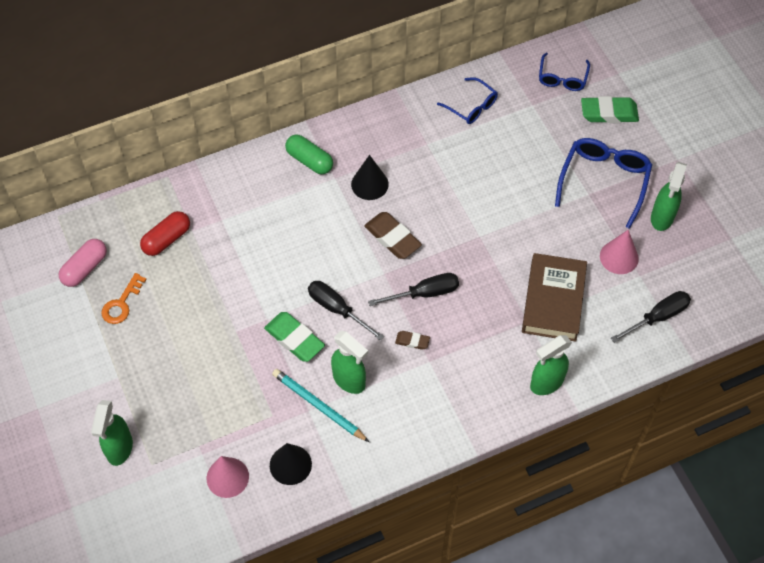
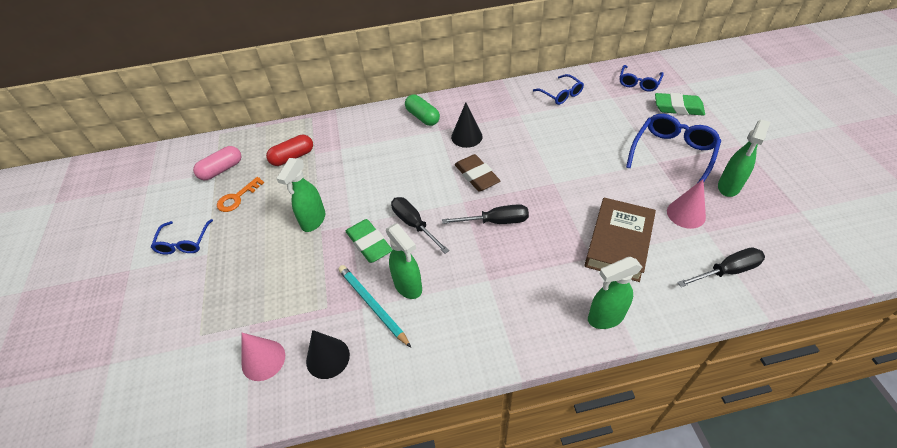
camera: 15 degrees right, 10 degrees down
green spray bottle [91,400,133,466] -> green spray bottle moved to [276,158,325,232]
brown eraser [395,331,430,350] -> none
none -> blue glasses [151,219,213,255]

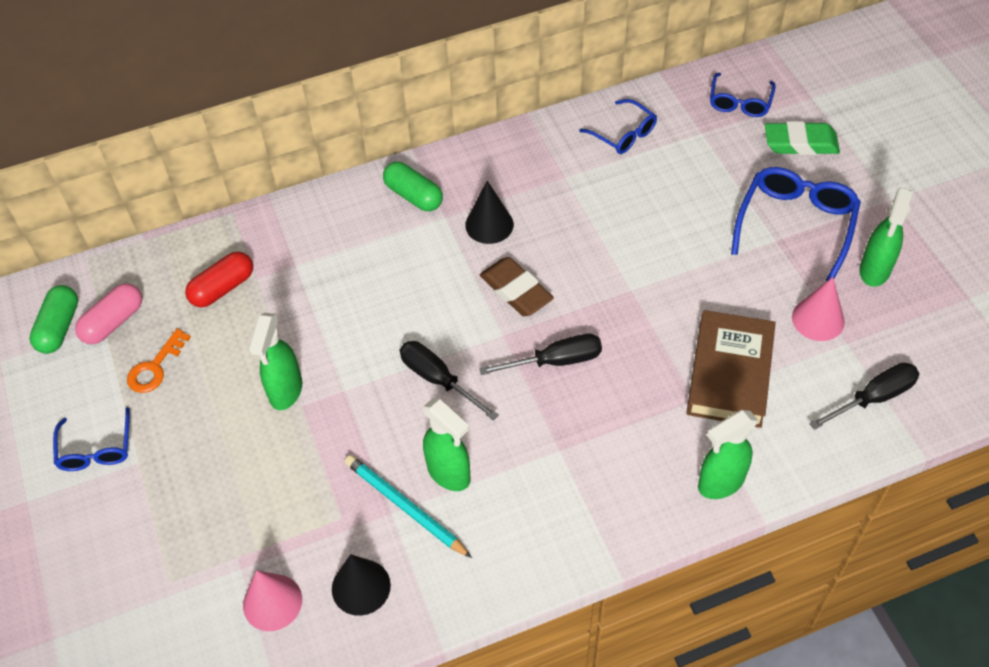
camera: 10 degrees left, 5 degrees up
green eraser [346,219,392,263] -> none
none -> green capsule [30,285,78,354]

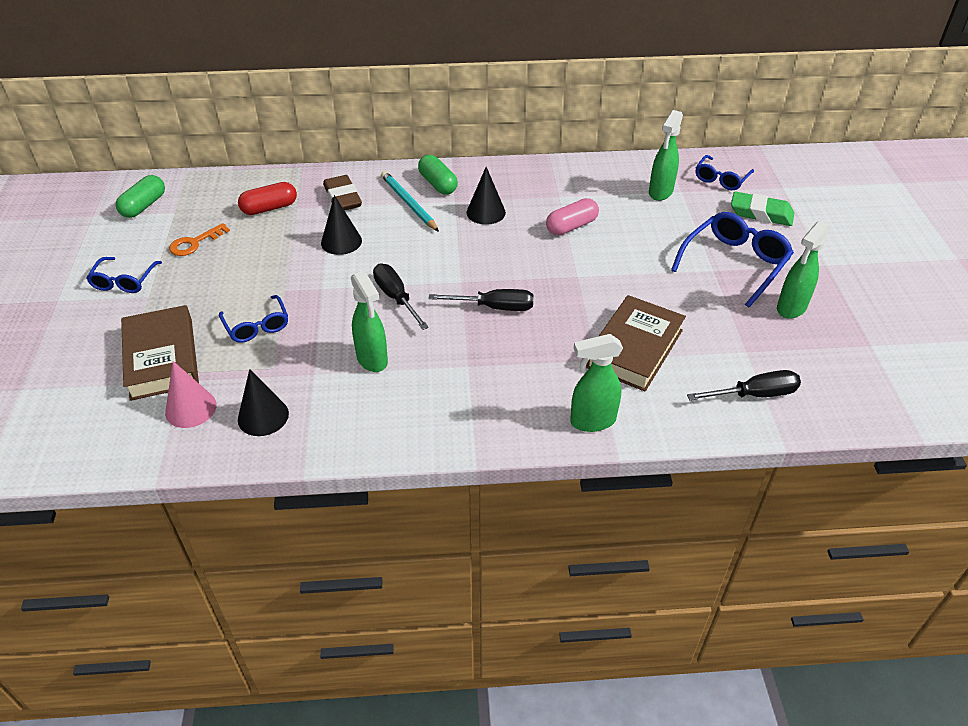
camera: 15 degrees right, 10 degrees down
pink capsule [75,283,142,344] -> pink capsule moved to [546,198,599,235]
green spray bottle [248,313,302,410] -> green spray bottle moved to [649,110,683,201]
turquoise pencil [345,455,472,558] -> turquoise pencil moved to [381,171,439,232]
brown eraser [480,257,554,316] -> brown eraser moved to [323,175,362,211]
blue glasses [579,99,657,154] -> blue glasses moved to [219,295,288,343]
pink cone [792,277,845,341] -> none
none -> brown book [121,305,199,401]
none -> black cone [321,195,362,255]

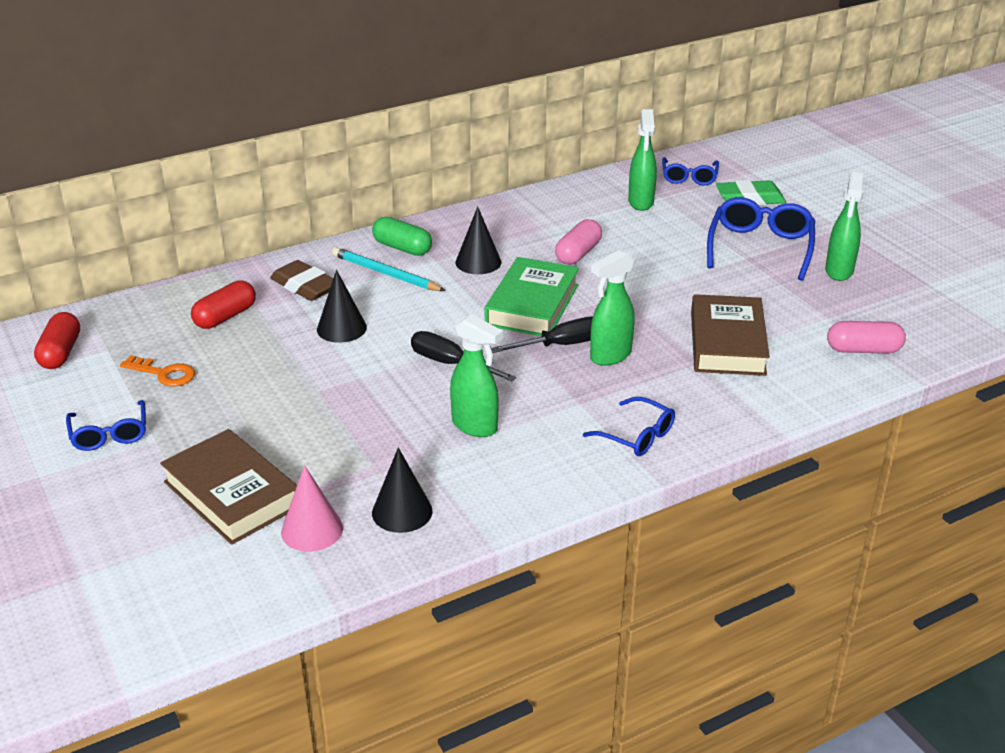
camera: 25 degrees left, 10 degrees down
green capsule [116,175,165,218] -> red capsule [34,312,80,369]
orange key [169,223,230,256] -> orange key turned 90 degrees counterclockwise [120,355,195,387]
blue glasses [219,295,288,343] -> blue glasses moved to [583,397,675,456]
green spray bottle [570,334,623,432] -> green spray bottle moved to [590,250,635,366]
black screwdriver [687,370,801,400] -> pink capsule [827,321,906,353]
none -> green book [485,257,579,336]

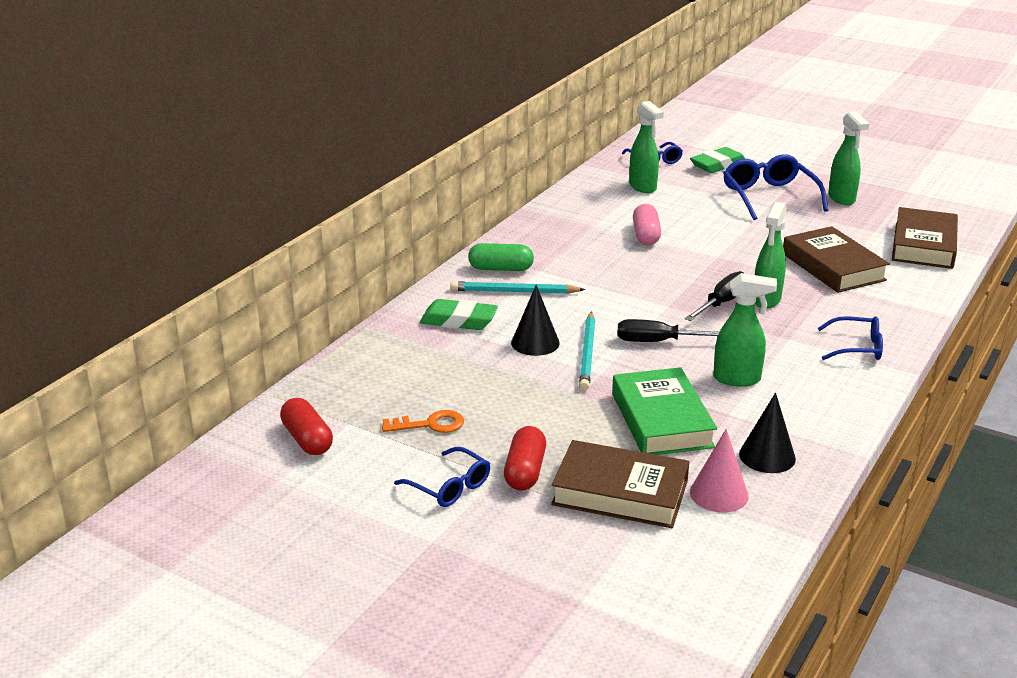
camera: 30 degrees left, 5 degrees down
red capsule [191,280,256,329] -> red capsule moved to [504,426,546,491]
brown eraser [270,260,333,301] -> green eraser [420,299,498,330]
black cone [455,206,501,274] -> none
green book [485,257,579,336] -> green book moved to [612,367,717,455]
pink capsule [827,321,906,353] -> brown book [892,207,958,269]
none -> turquoise pencil [579,311,595,391]

